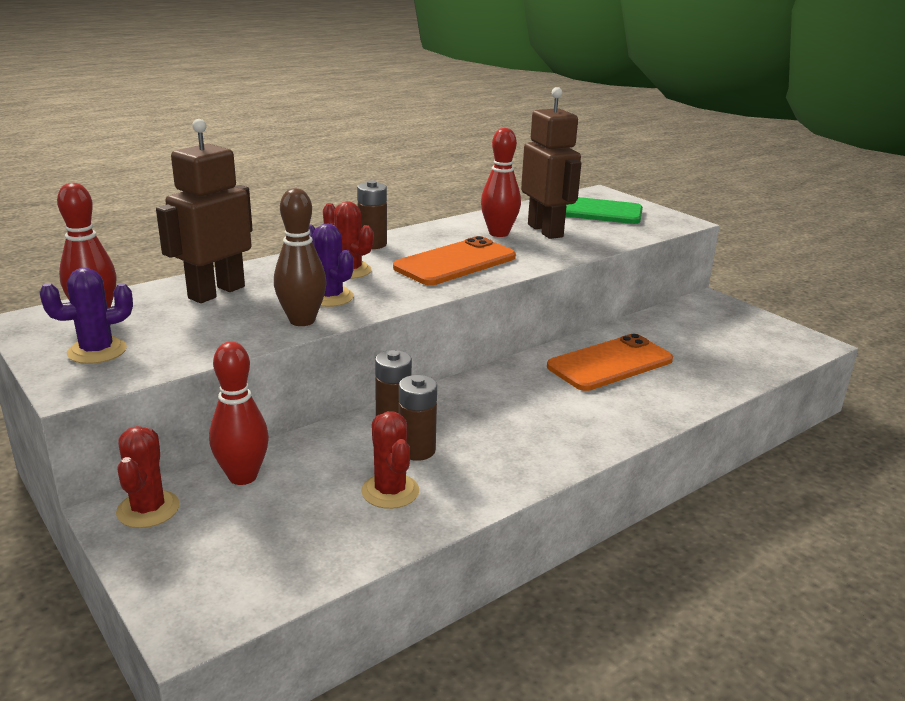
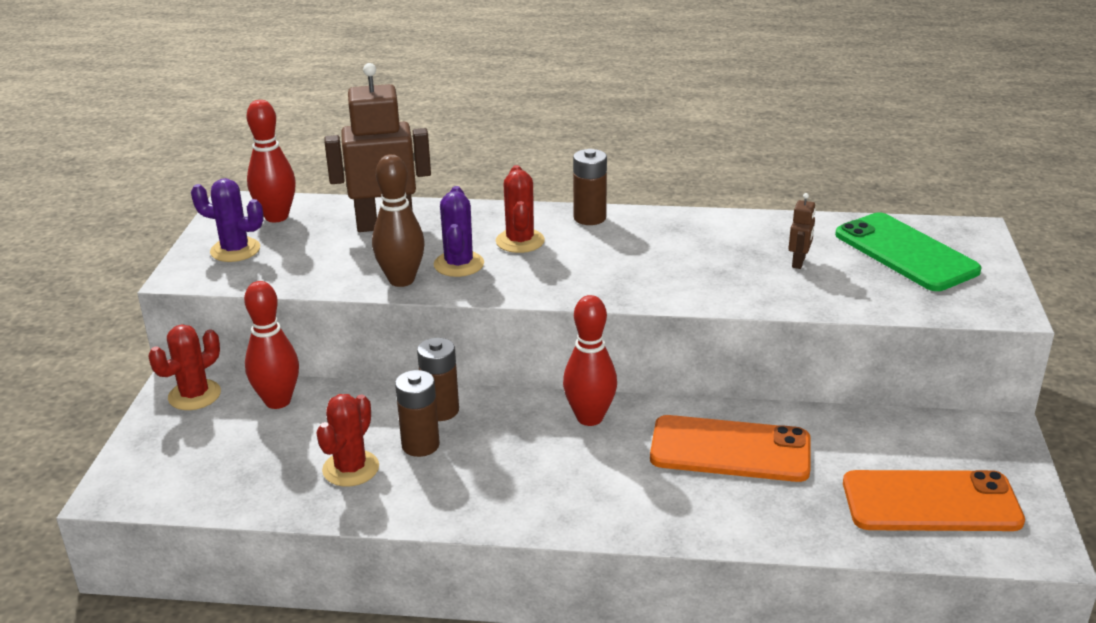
camera: 45 degrees right, 5 degrees up
orange phone [393,236,516,285] -> orange phone moved to [843,470,1025,531]
red bowling pin [481,128,521,237] -> red bowling pin moved to [563,295,617,426]
brown robot [521,87,581,239] -> brown robot [788,193,816,269], size x0.43

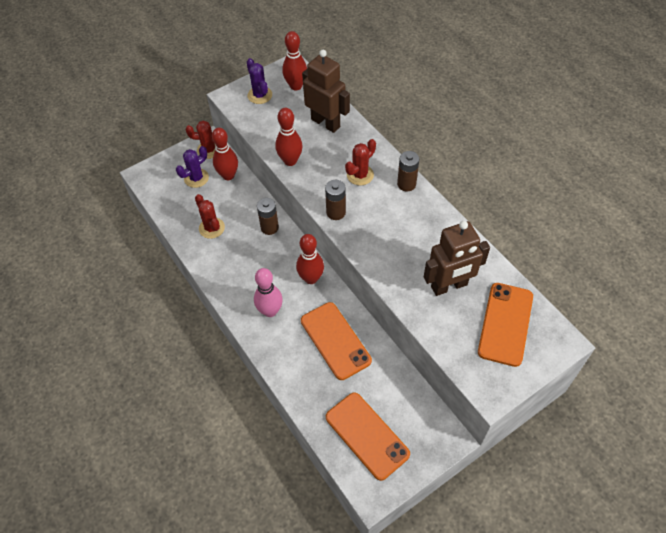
camera: 50 degrees right, 25 degrees up
red cactus [316,394,379,487] -> red cactus turned 75 degrees clockwise [195,194,225,239]
brown bowling pin [372,154,425,287] -> red bowling pin [275,108,303,166]
brown battery [395,370,440,457] -> brown battery moved to [325,180,346,220]
purple cactus [433,186,484,277] -> purple cactus moved to [176,146,209,188]
brown robot [788,193,816,269] -> brown robot [424,221,490,296], size x2.35
green phone [835,212,982,291] -> orange phone [478,283,533,367]
none -> pink bowling pin [254,268,283,317]

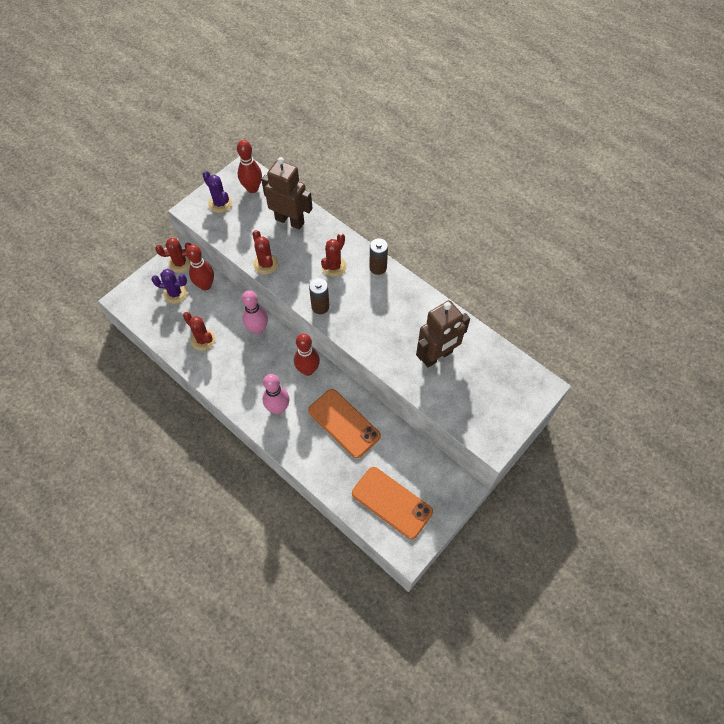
camera: 15 degrees left, 5 degrees up
purple cactus [176,146,209,188] -> purple cactus turned 60 degrees clockwise [151,269,187,304]
brown battery [257,198,279,235] -> pink bowling pin [242,290,268,334]
red bowling pin [275,108,303,166] -> red cactus [252,230,279,274]
orange phone [478,283,533,367] -> none

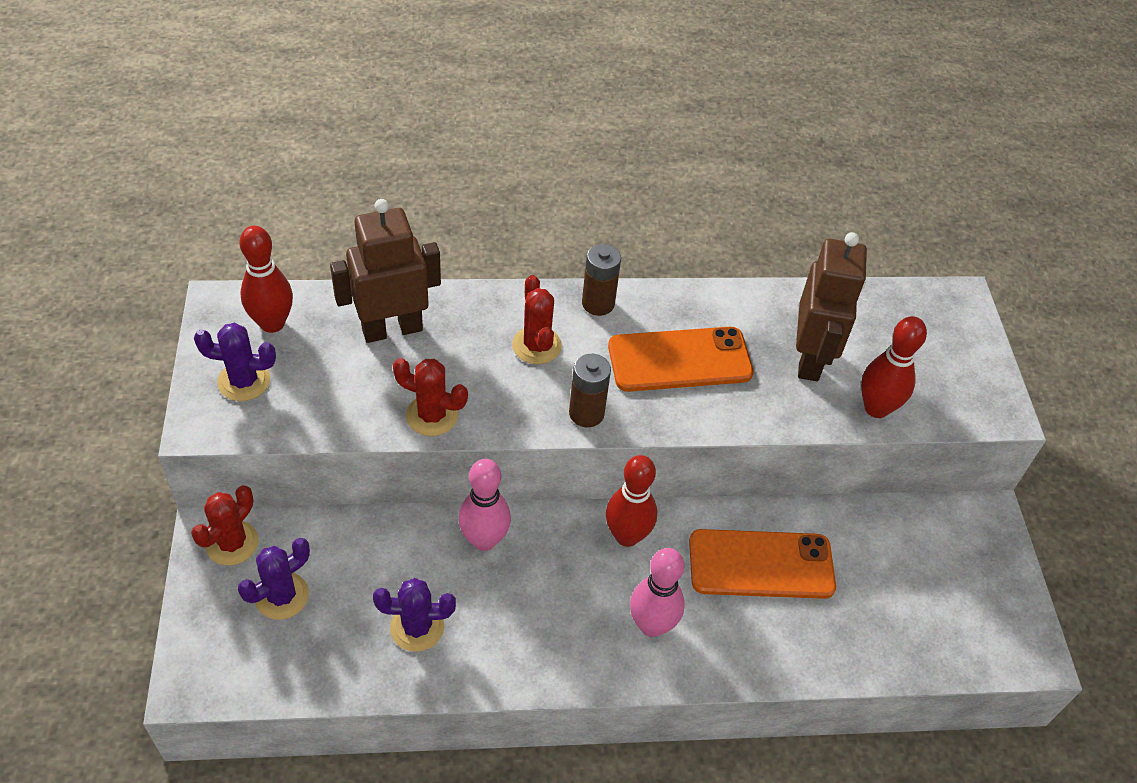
camera: 50 degrees left, 10 degrees down
red cactus [183,312,216,351] -> purple cactus [373,578,456,652]
red bowling pin [186,245,214,290] -> red bowling pin moved to [861,316,927,418]
orange phone [352,467,433,539] -> orange phone moved to [608,327,754,392]

